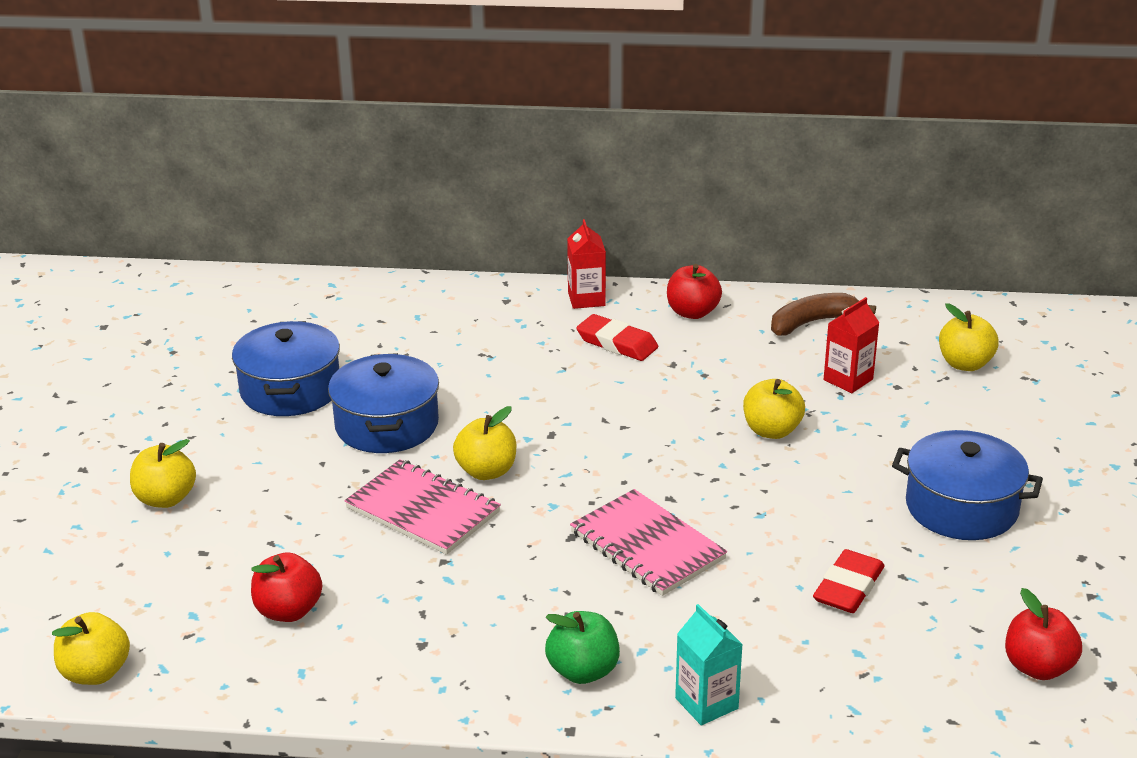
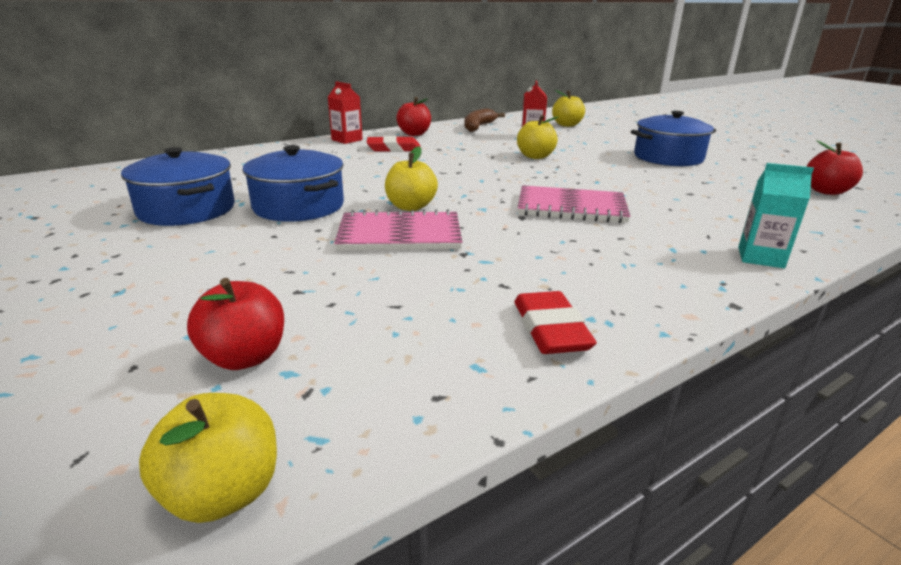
camera: 40 degrees left, 5 degrees down
yellow apple [130,439,196,508] -> none
red apple [251,553,322,622] -> red apple moved to [187,278,284,370]
green apple [545,611,620,684] -> none
red eraser [813,549,885,613] -> red eraser moved to [515,291,597,354]

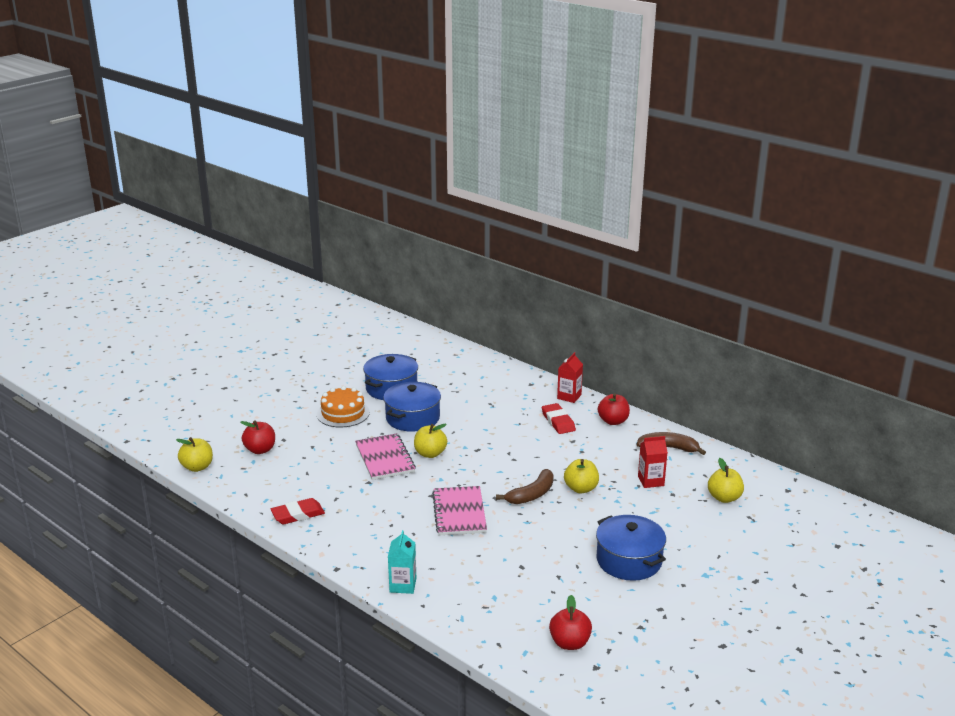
camera: 75 degrees right, 0 degrees up
none -> orange cake [317,386,370,428]
none -> brown banana [496,469,554,504]

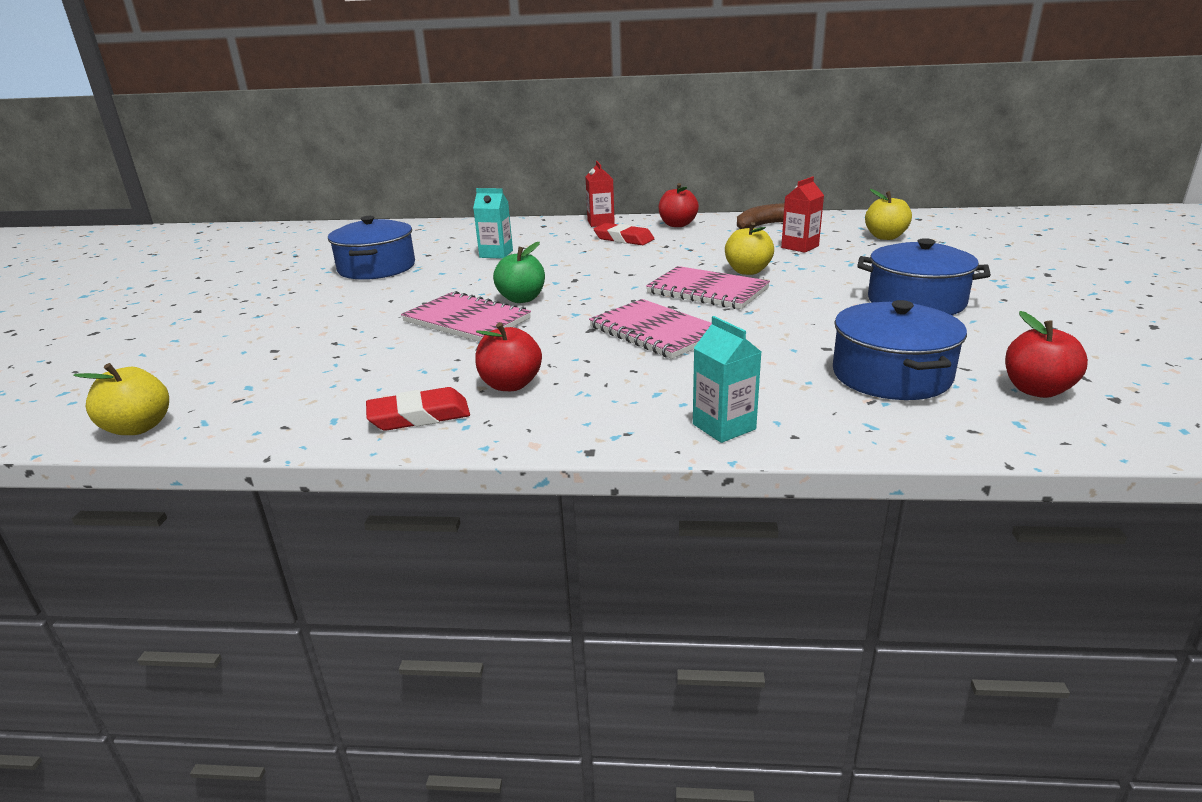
camera: 35 degrees left, 0 degrees up
red apple [240,420,275,454] -> red apple moved to [475,322,542,391]
red eraser [270,498,325,524] -> red eraser turned 45 degrees clockwise [366,387,470,431]
orange cake [317,386,370,428] -> none
blue pot [383,382,441,432] -> blue pot moved to [833,300,967,400]
yellow apple [414,424,447,458] -> green apple [493,242,545,303]
brown banana [496,469,554,504] -> pink notebook [646,266,770,309]
none -> turquoise carton [473,188,513,259]

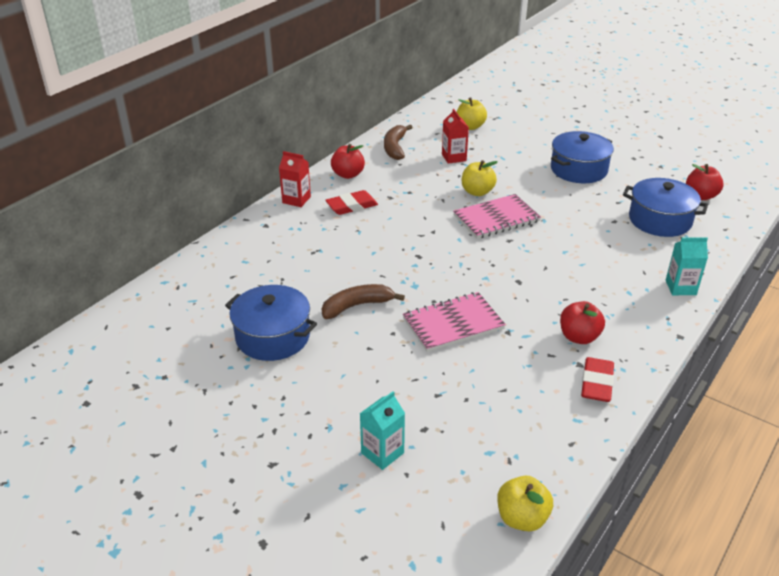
camera: 60 degrees left, 10 degrees up
turquoise carton [473,188,513,259] -> turquoise carton moved to [360,391,405,470]
green apple [493,242,545,303] -> none
pink notebook [589,299,712,359] -> none
none -> brown banana [322,284,405,319]

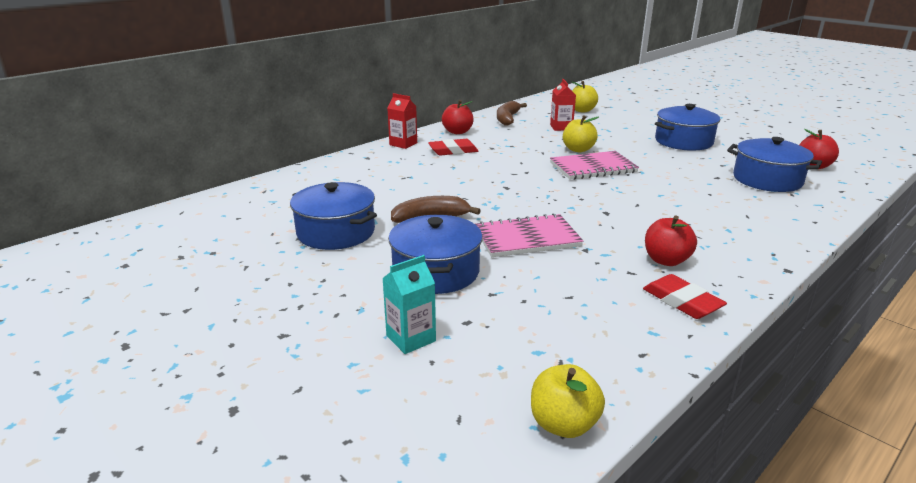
camera: 10 degrees right, 10 degrees down
red eraser [581,357,614,402] -> red eraser turned 60 degrees counterclockwise [643,274,727,319]
turquoise carton [666,237,708,295] -> none
none -> blue pot [388,215,483,294]

